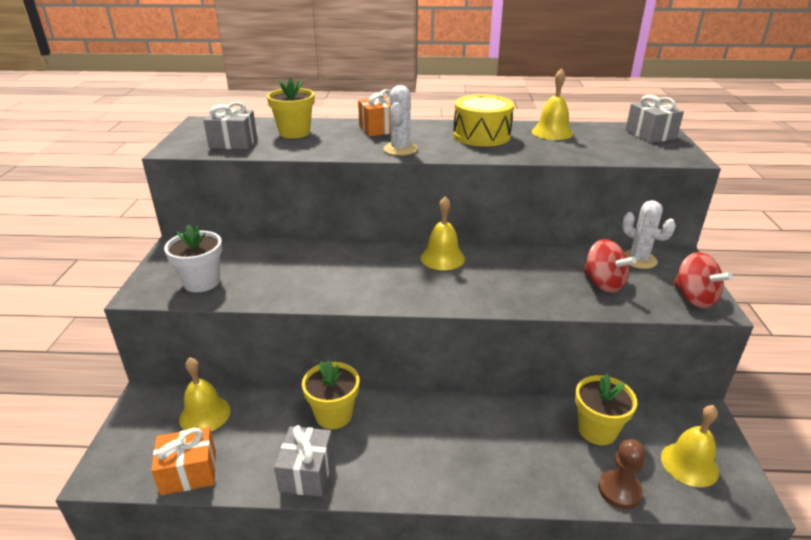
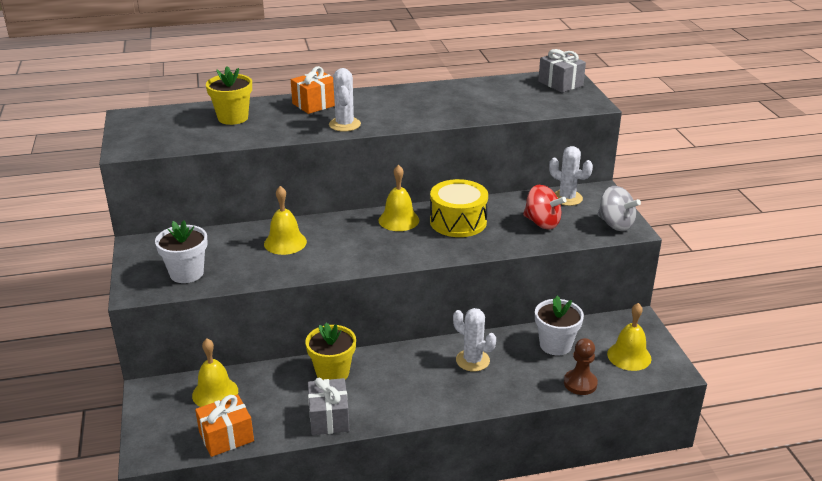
camera: 15 degrees left, 0 degrees up
grey gift [203,102,257,149] -> none
yellow drum [453,94,514,147] -> yellow drum moved to [430,179,488,237]
yellow bell [532,68,573,140] -> yellow bell moved to [264,186,307,255]
yellow flower pot [575,374,637,445] -> white flower pot [535,295,584,355]
red spinning top [673,252,733,308] -> grey spinning top [597,186,641,231]
none -> white cactus [453,308,496,372]

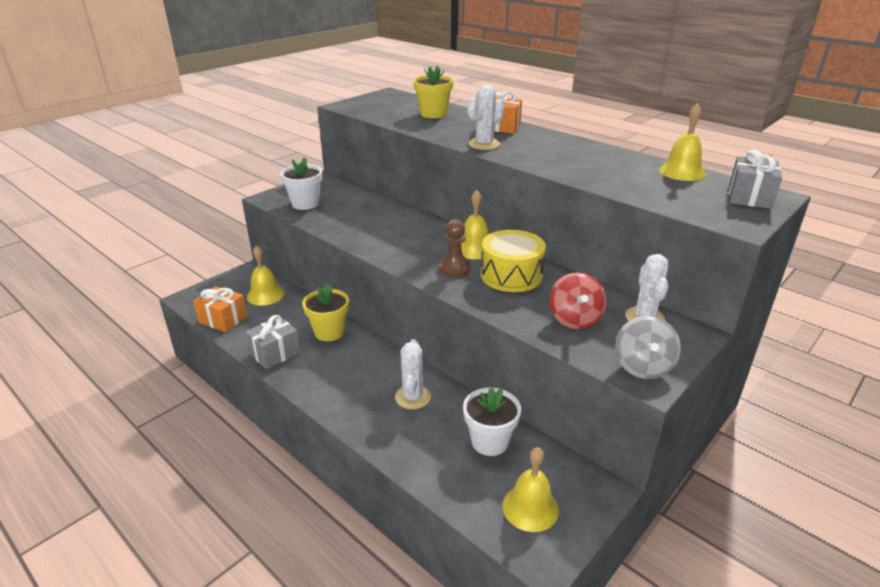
camera: 55 degrees right, 0 degrees up
yellow bell [264,186,307,255] -> yellow bell moved to [659,103,706,181]
brown pawn [564,338,598,395] -> brown pawn moved to [439,219,471,277]

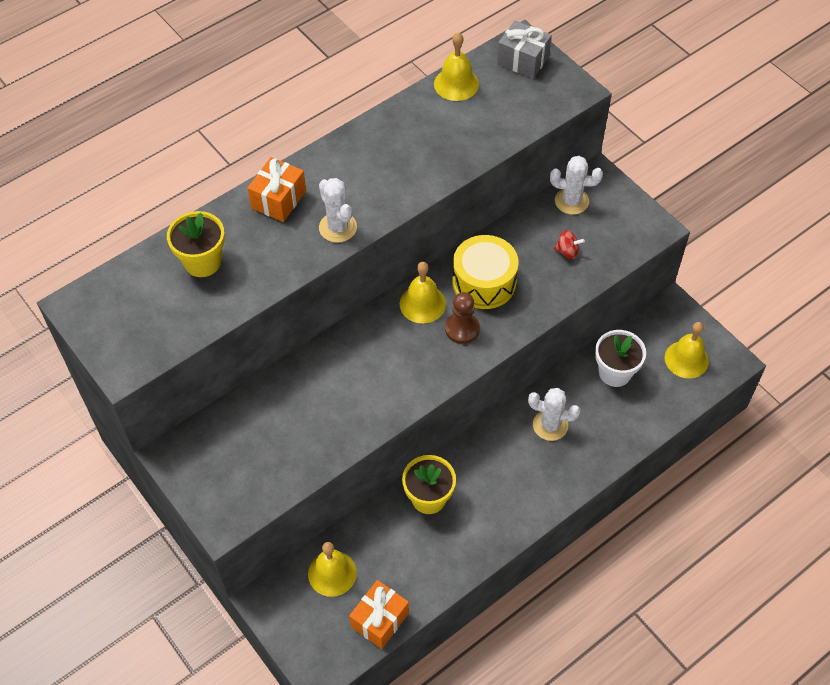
camera: 80 degrees left, 25 degrees up
grey gift [245,315,301,370] -> none
white flower pot [280,157,323,210] -> none
red spinning top [549,272,607,329] -> red spinning top [554,230,585,259], size x0.58
grey spinning top [615,316,681,379] -> none

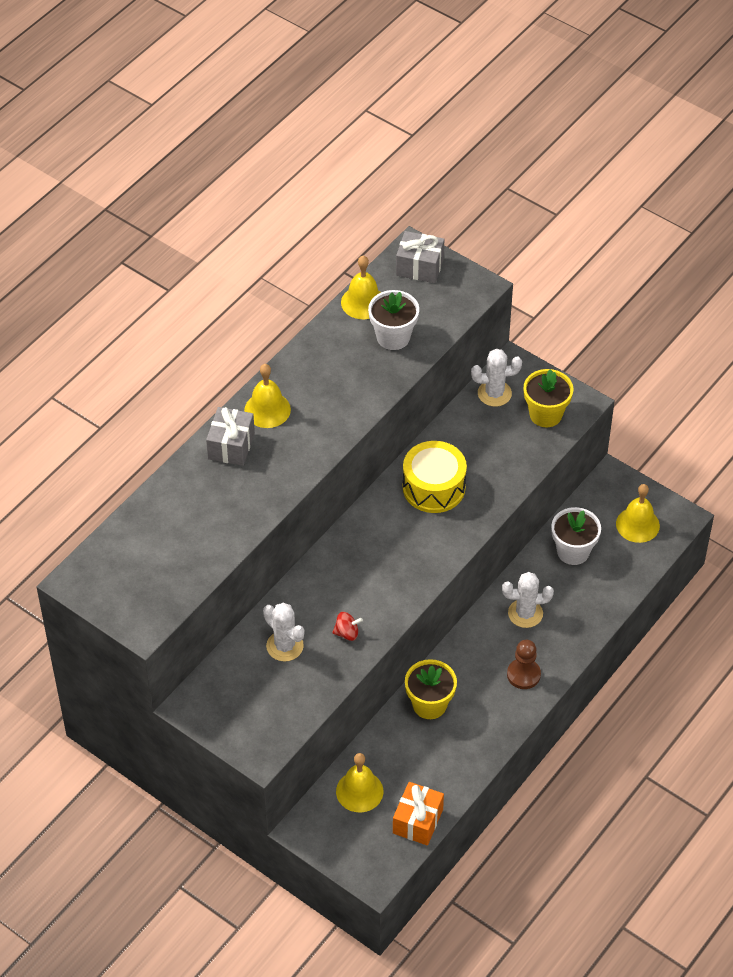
camera: 15 degrees left, 5 degrees down
yellow flower pot [167,211,225,277] -> yellow flower pot moved to [524,369,573,427]
orange gift [247,157,306,222] -> grey gift [206,407,255,466]
white cactus [319,178,357,243] -> white cactus moved to [263,603,304,662]
yellow bell [400,262,446,324] -> yellow bell moved to [244,364,291,428]
brown pawn [445,292,480,344] -> brown pawn moved to [507,640,541,689]
red spinning top [554,230,585,259] -> red spinning top moved to [332,612,363,641]
none -> white flower pot [368,290,419,350]

